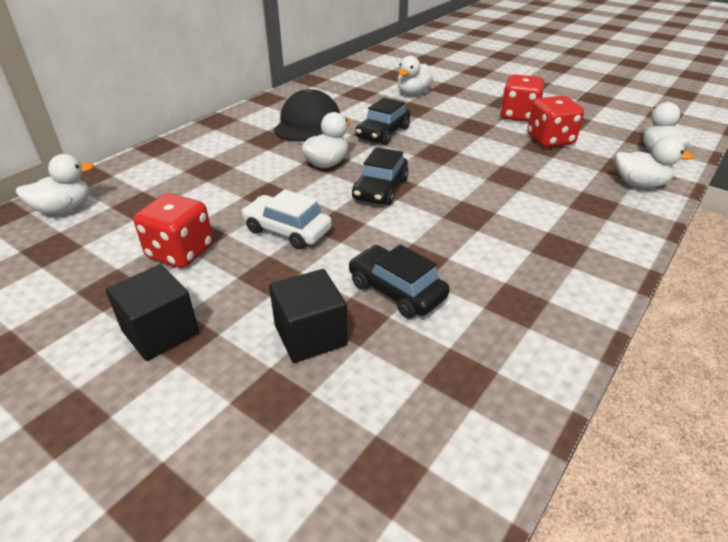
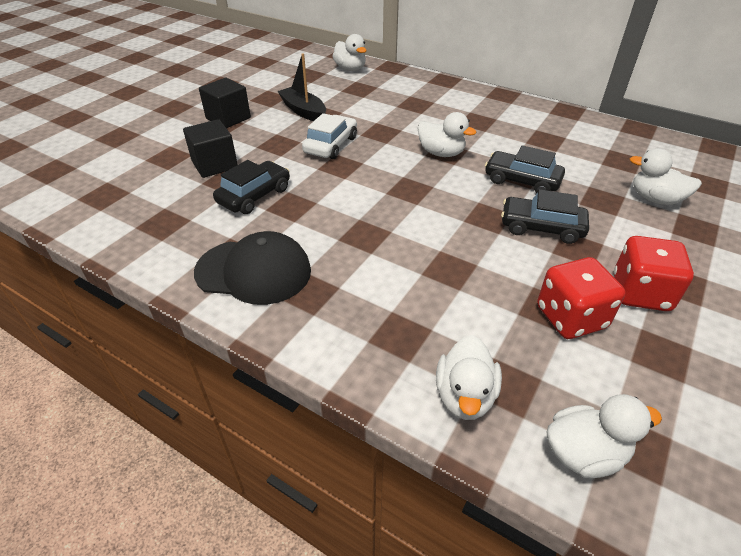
camera: 85 degrees right, 5 degrees up
red dice [134,193,213,268] -> black boat [277,53,326,121]
black cap [273,89,340,142] -> black cap moved to [194,231,311,305]
black car [352,147,409,205] -> black car moved to [501,189,589,244]

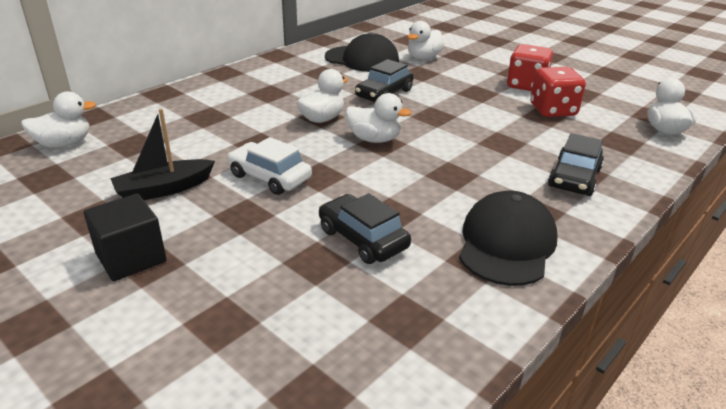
camera: 80 degrees left, 10 degrees down
black cube [183,119,238,178] -> none
white duck [436,335,502,420] -> white duck moved to [345,93,412,143]
black car [501,189,589,244] -> black car moved to [548,133,604,196]
none -> black cap [325,32,399,72]

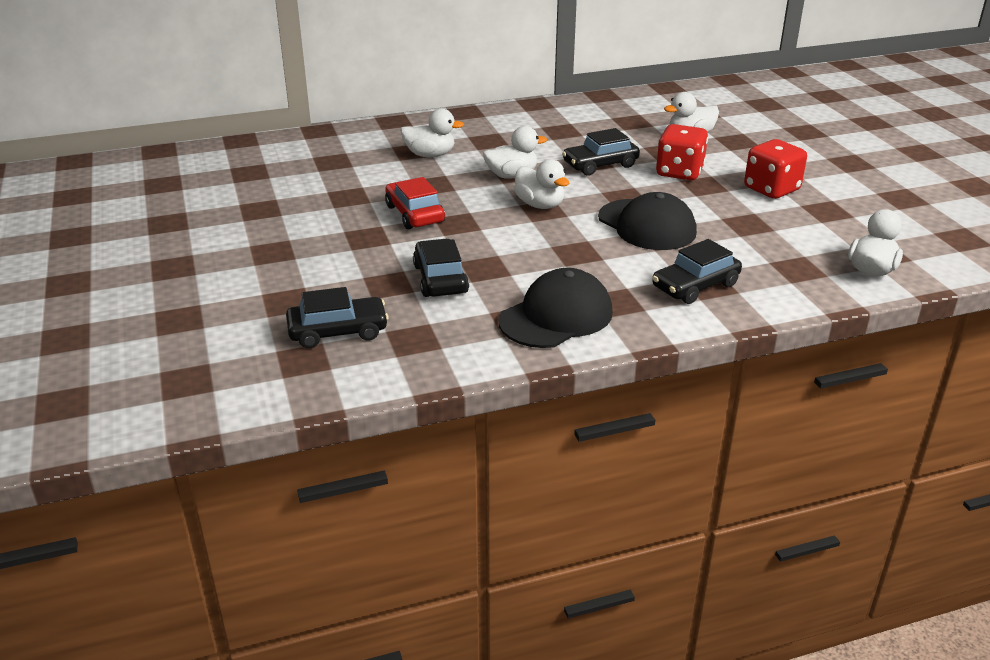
camera: 30 degrees right, 0 degrees up
white duck [21,91,96,148] -> white duck moved to [400,109,464,157]
black cube [84,193,167,281] -> none
black boat [110,109,215,200] -> none
white car [227,137,312,195] -> red car [385,177,445,229]
black cap [325,32,399,72] -> black cap moved to [598,192,697,250]
red dice [530,67,586,117] -> red dice moved to [656,124,708,180]
none -> black car [286,287,389,348]

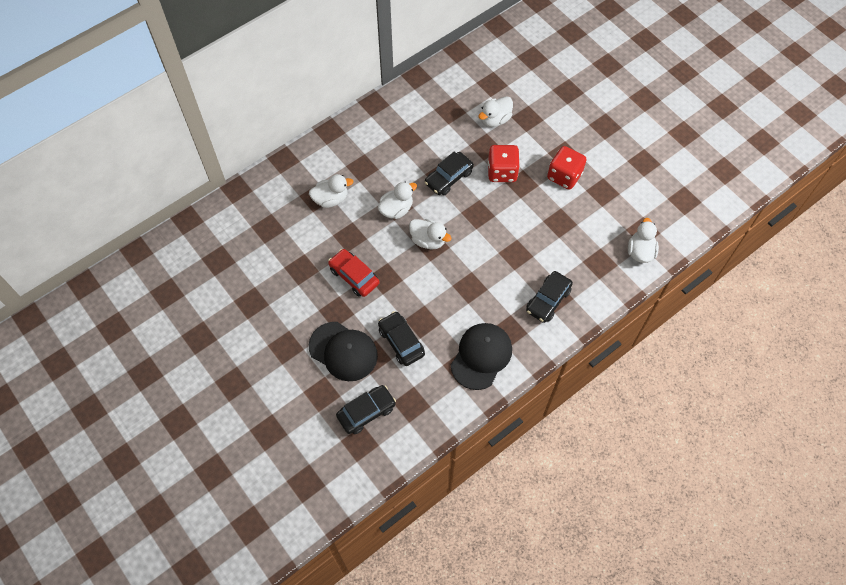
camera: 20 degrees left, 30 degrees up
black cap [598,192,697,250] -> black cap moved to [309,322,378,381]

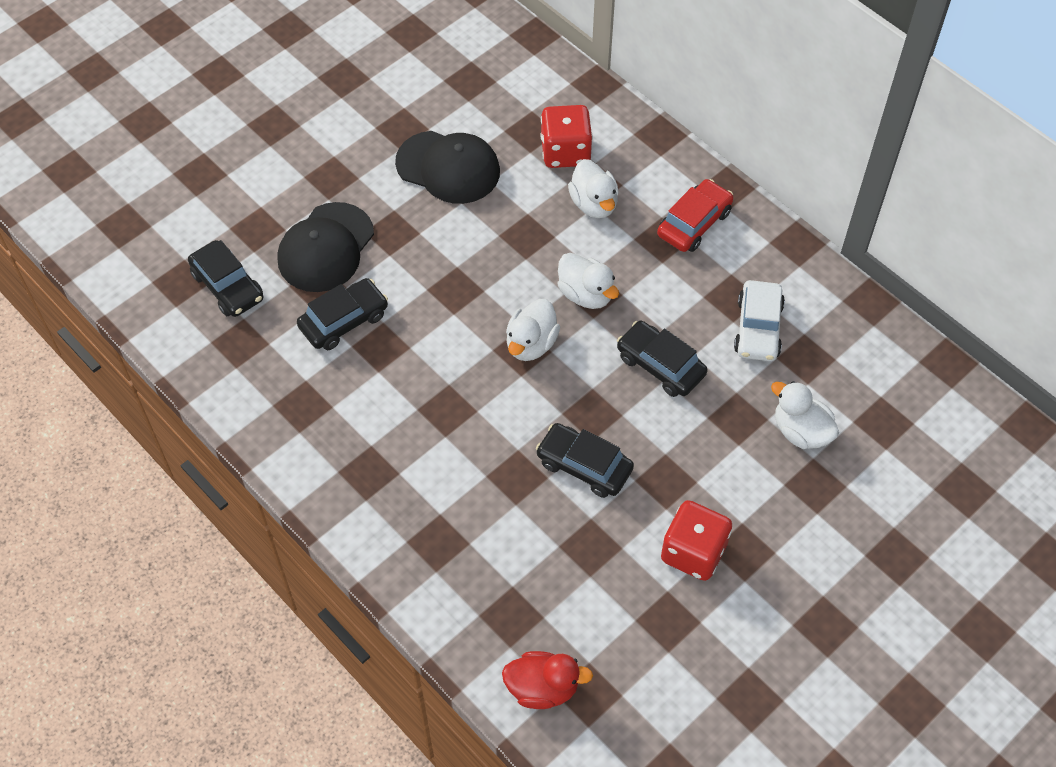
camera: 85 degrees right, 5 degrees down
red car [328,249,380,297] -> red car moved to [657,179,733,252]
black cap [451,323,512,390] -> black cap moved to [395,131,500,204]
red dice [488,145,520,182] -> red dice moved to [541,105,593,168]
black car [526,271,573,323] -> black car moved to [536,423,634,498]
white duck [628,218,659,263] -> red duck [502,651,593,709]
none -> white car [734,280,785,361]

